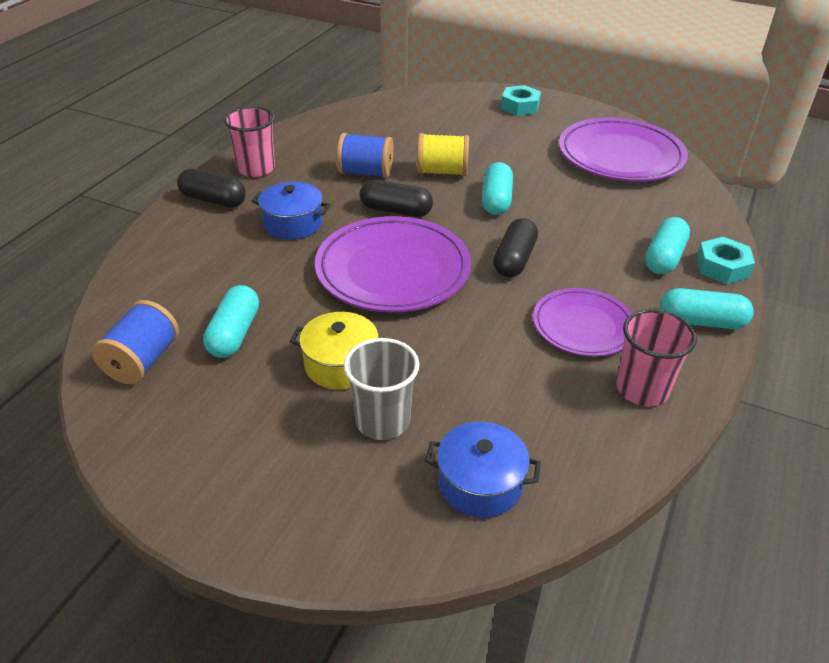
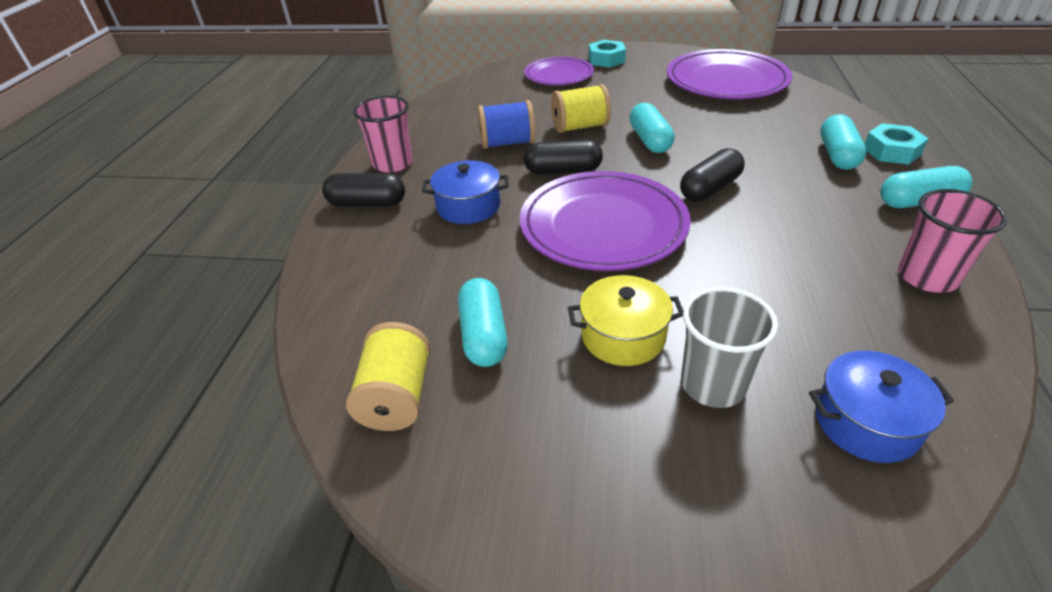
camera: 15 degrees left, 0 degrees up
blue spool [92,300,179,384] -> yellow spool [346,322,431,431]
black capsule [493,218,538,278] -> black capsule turned 45 degrees clockwise [680,148,745,202]
purple plate [533,288,632,357] -> purple plate moved to [524,57,594,85]

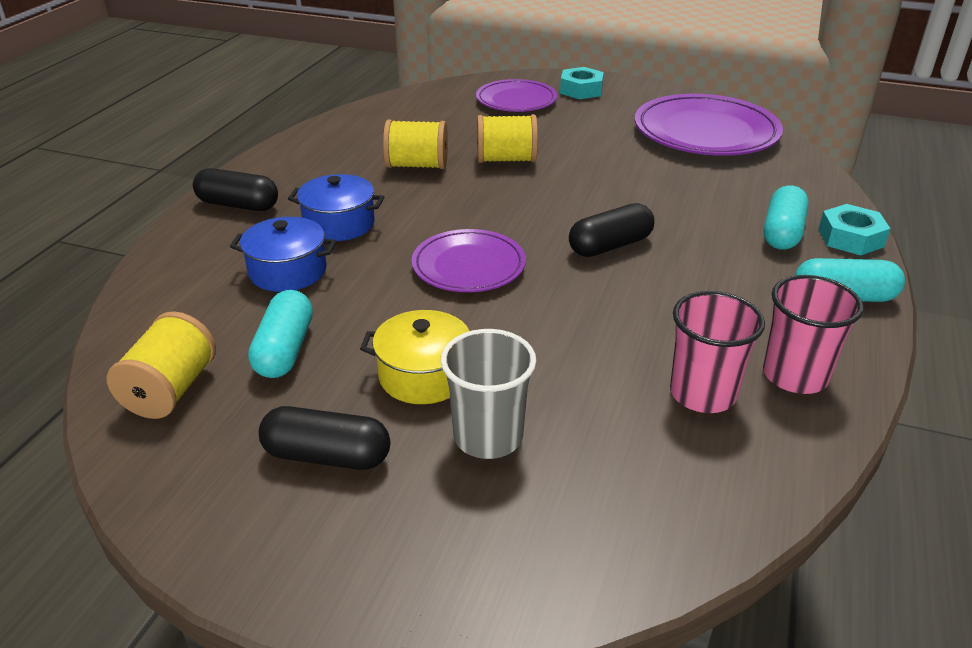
camera: 10 degrees right, 5 degrees down
pink cup [353,96,413,173] -> pink cup moved to [670,291,765,413]
blue spool [478,100,535,149] -> yellow spool [383,119,448,169]
purple plate [520,171,691,271] -> purple plate [412,229,526,292], size x0.61
black capsule [523,140,603,174] -> black capsule moved to [259,406,390,470]
turquoise capsule [629,103,675,153] -> none
blue pot [809,351,954,463] -> blue pot moved to [230,217,336,292]

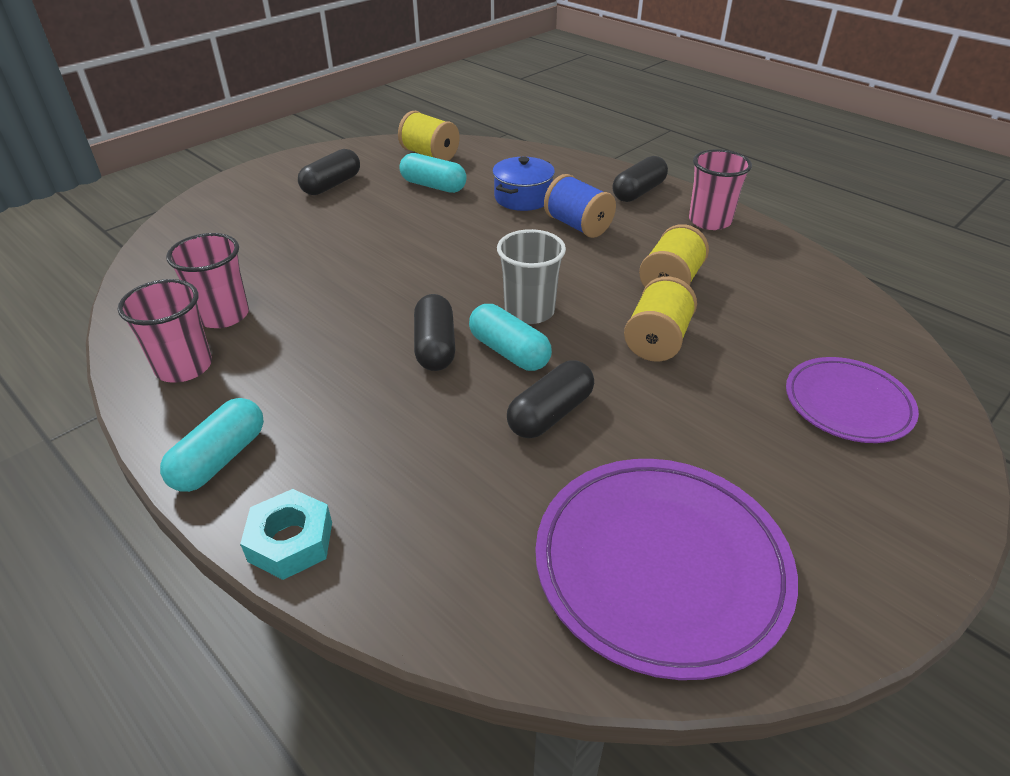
camera: 115 degrees right, 5 degrees up
blue pot [288,174,384,241] -> blue spool [544,174,616,238]
yellow pot [360,310,469,404] -> none
purple plate [412,229,526,292] -> none
grey cup [441,329,536,459] -> grey cup moved to [497,229,566,324]
turquoise nut [560,67,604,99] -> none
turquoise capsule [764,185,809,250] -> turquoise capsule moved to [469,304,552,371]
none -> black capsule [507,360,594,438]
none -> pink cup [689,149,752,230]

